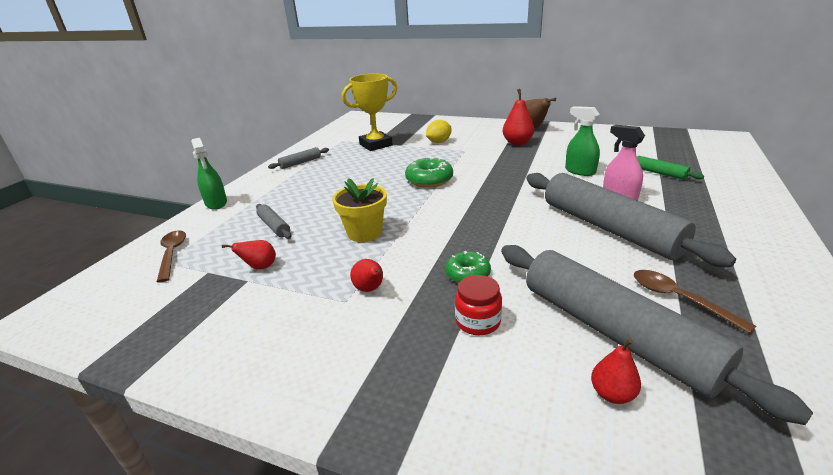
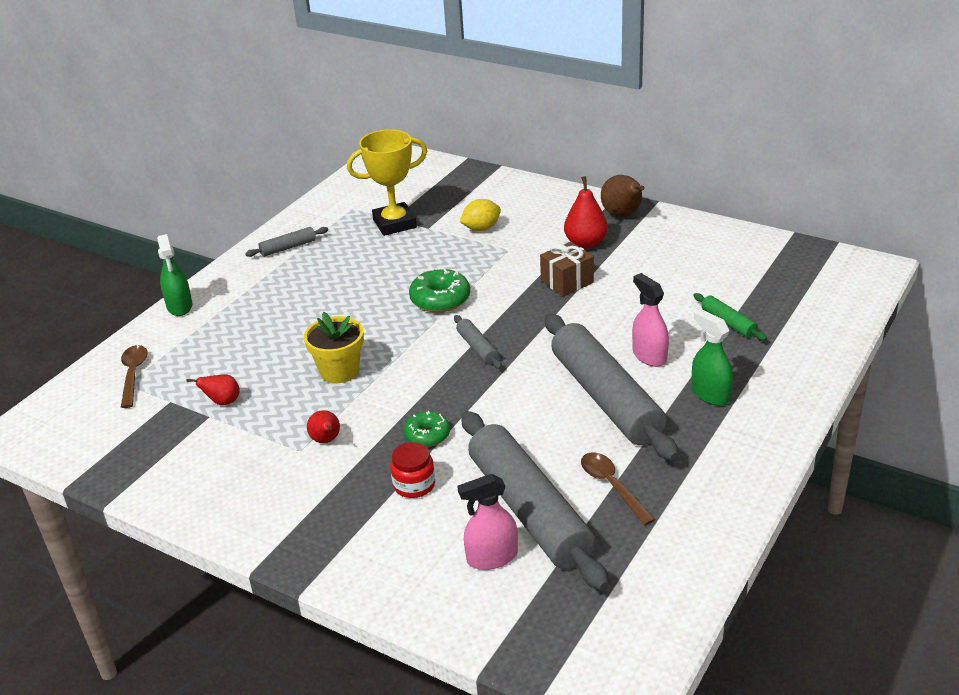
camera: 10 degrees right, 5 degrees up
grey rolling pin [256,204,292,239] -> grey rolling pin moved to [454,315,502,369]
green spray bottle [565,106,600,176] -> green spray bottle moved to [692,309,733,406]
red pear [591,339,641,404] -> pink spray bottle [457,474,518,570]
none -> brown gift [540,242,594,297]

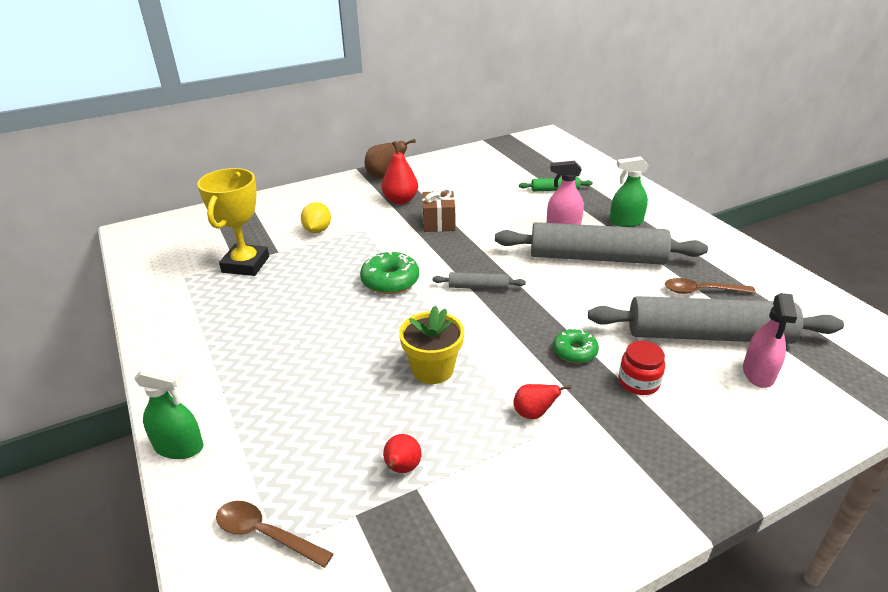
camera: 60 degrees left, 0 degrees up
grey rolling pin [245,227,328,257] -> none

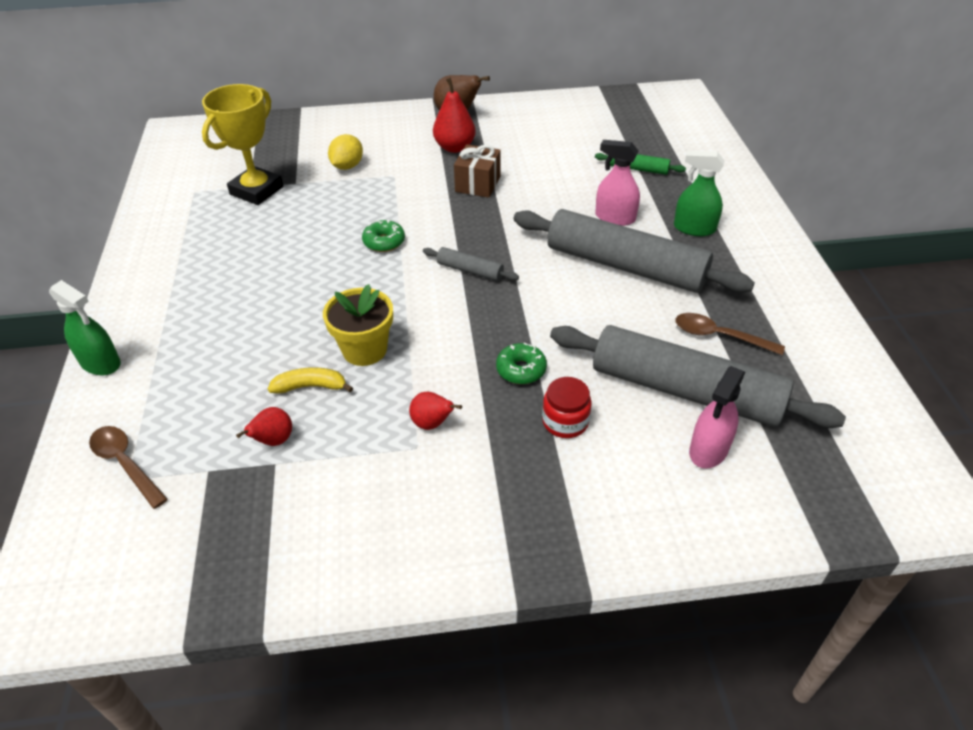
camera: 20 degrees right, 10 degrees up
green donut [360,251,419,294] -> green donut [362,220,405,252], size x0.66
none -> yellow banana [268,367,353,394]

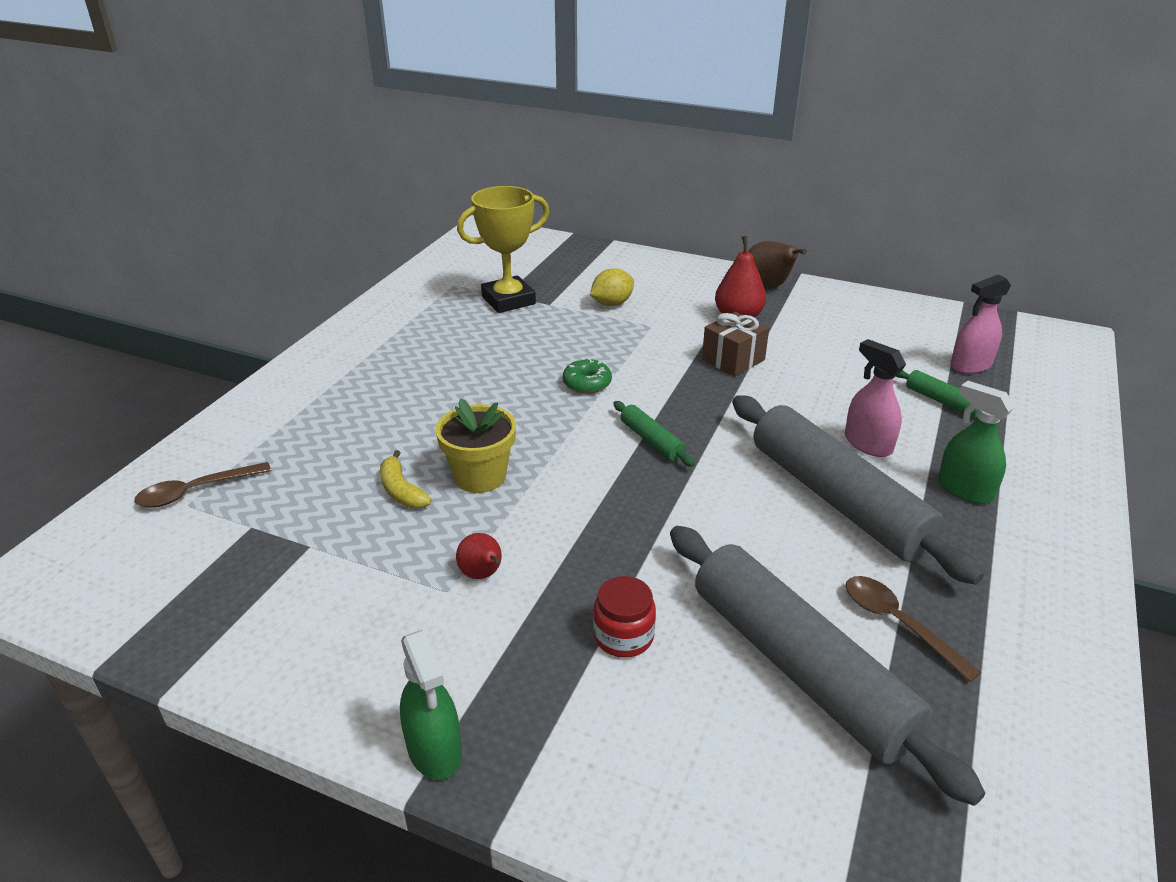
camera: 30 degrees right, 10 degrees down
green spray bottle [49,280,121,375] -> green spray bottle moved to [400,630,462,780]
brown spoon [89,426,168,509] -> brown spoon turned 105 degrees counterclockwise [134,462,271,508]
red pear [236,407,292,446] -> none
yellow banana [268,367,353,394] -> yellow banana turned 150 degrees counterclockwise [380,450,431,508]
grey rolling pin [423,247,519,281] -> green rolling pin [613,401,695,467]
green donut [496,343,547,384] -> none
pink spray bottle [689,366,745,469] -> pink spray bottle moved to [951,274,1011,374]

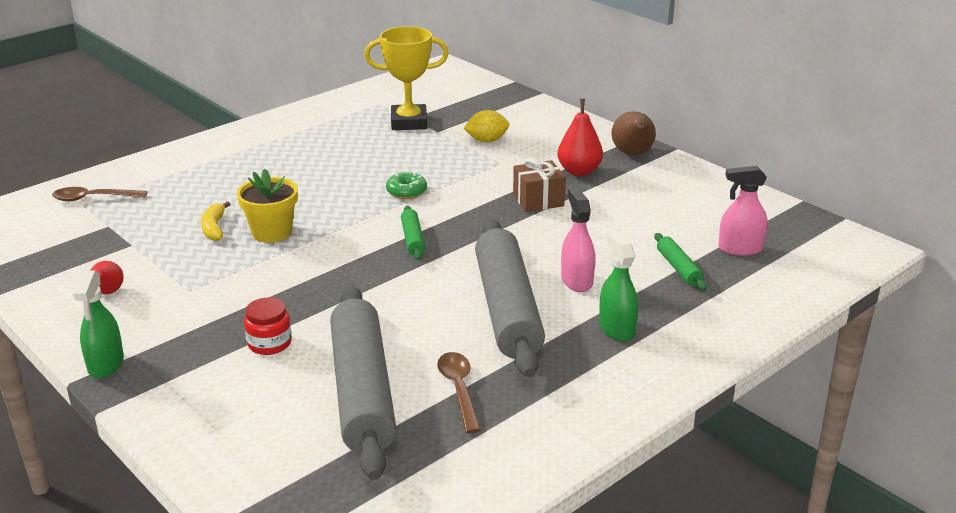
camera: 25 degrees right, 5 degrees down
red pear [456,533,502,579] -> red pear moved to [90,261,124,294]

